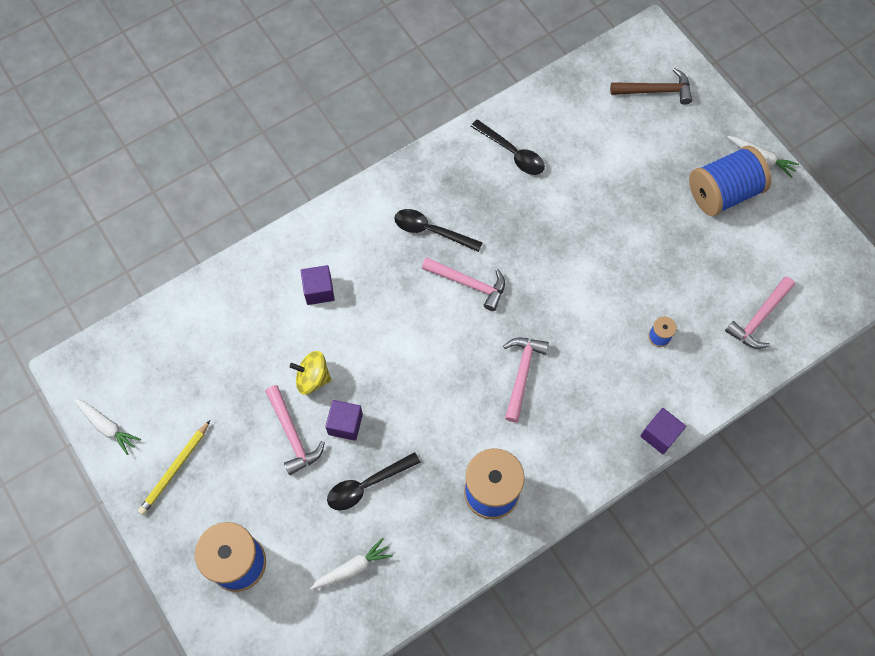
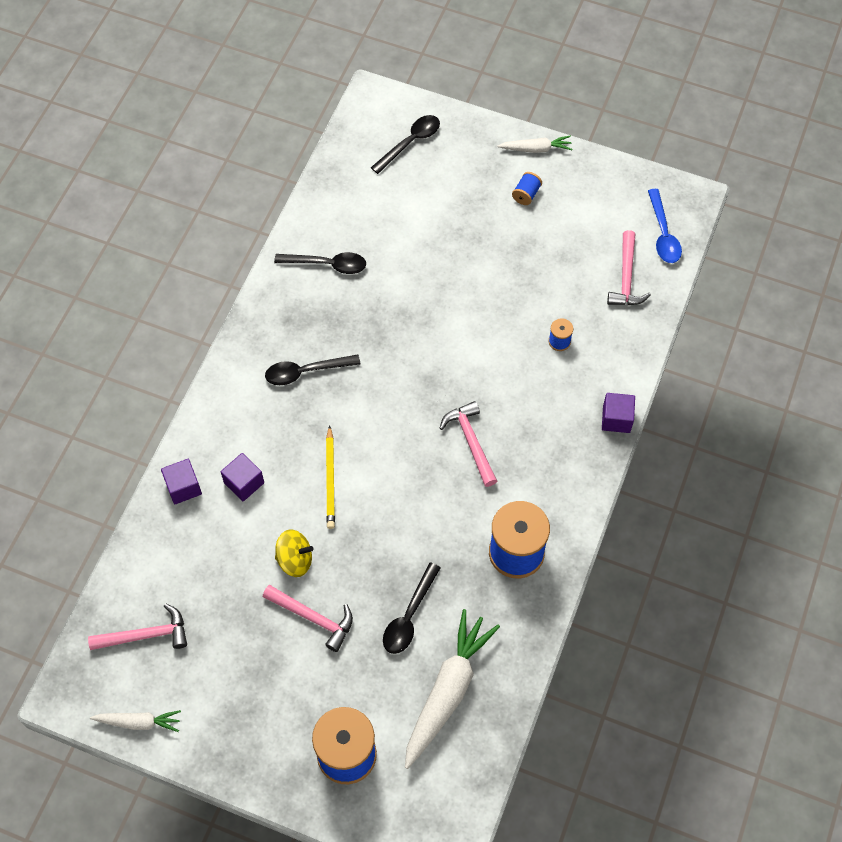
camera: 35 degrees left, 5 degrees down
yellow pencil [138,420,210,515] -> yellow pencil moved to [326,425,335,529]
yellow spinning top [290,351,331,395] -> yellow spinning top turned 150 degrees counterclockwise [275,529,313,577]
white carrot [310,538,393,590] -> white carrot [405,609,500,769], size x1.91
purple cube [325,400,363,441] -> purple cube moved to [161,459,202,504]
pink hammer [422,257,505,311] -> pink hammer moved to [88,604,187,650]
brown hammer [610,68,692,105] -> black spoon [371,115,440,174]
blue spool [689,146,771,216] -> blue spool [512,172,542,205], size x0.43
none -> blue spoon [648,189,682,263]

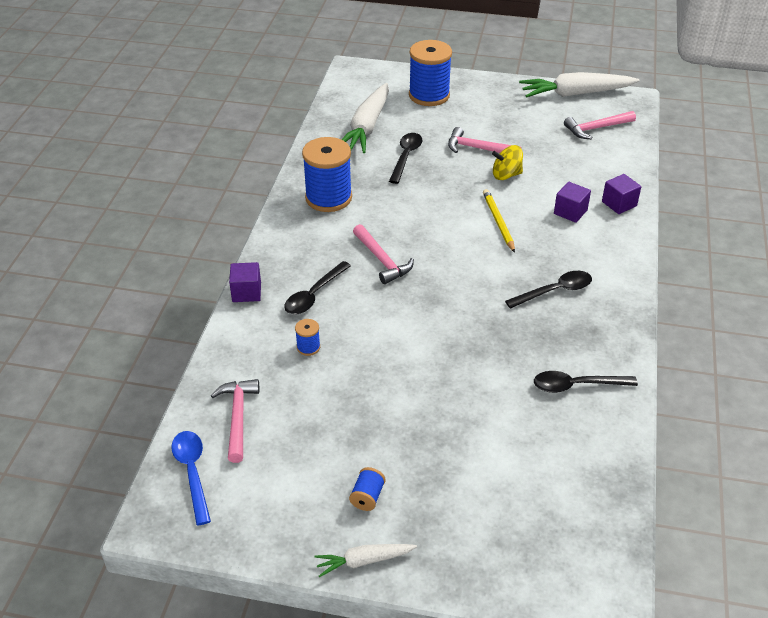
camera: 170 degrees right, 20 degrees down
white carrot [90,710,181,732] -> white carrot [519,72,639,97], size x1.91
black spoon [371,115,440,174] -> black spoon moved to [284,261,351,314]

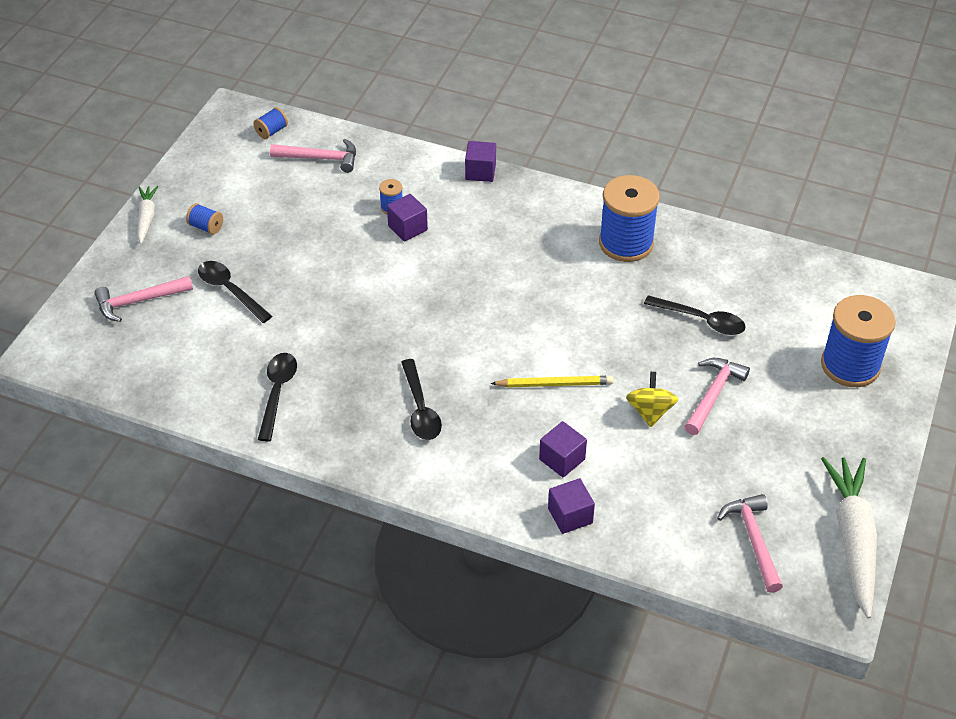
camera: 100 degrees right, 5 degrees up
blue spoon [171,431,211,525] -> blue spool [253,107,288,139]
black spoon [284,261,351,314] -> black spoon moved to [198,261,272,323]
white carrot [342,83,389,153] -> none
pink hammer [353,224,414,284] -> pink hammer moved to [94,276,193,322]
none -> purple cube [387,194,428,242]

